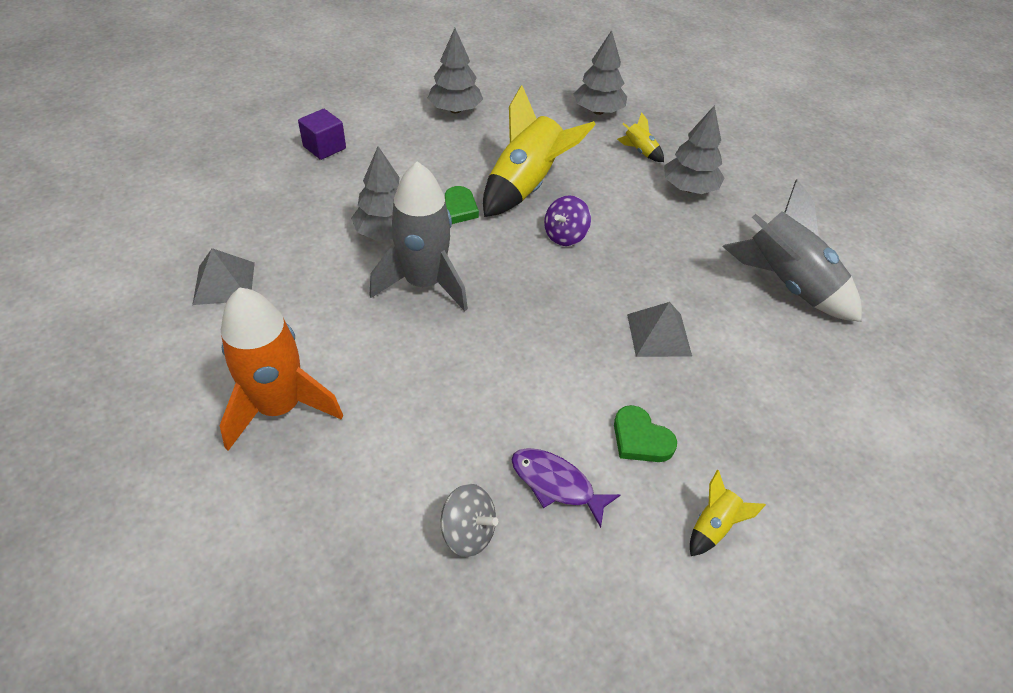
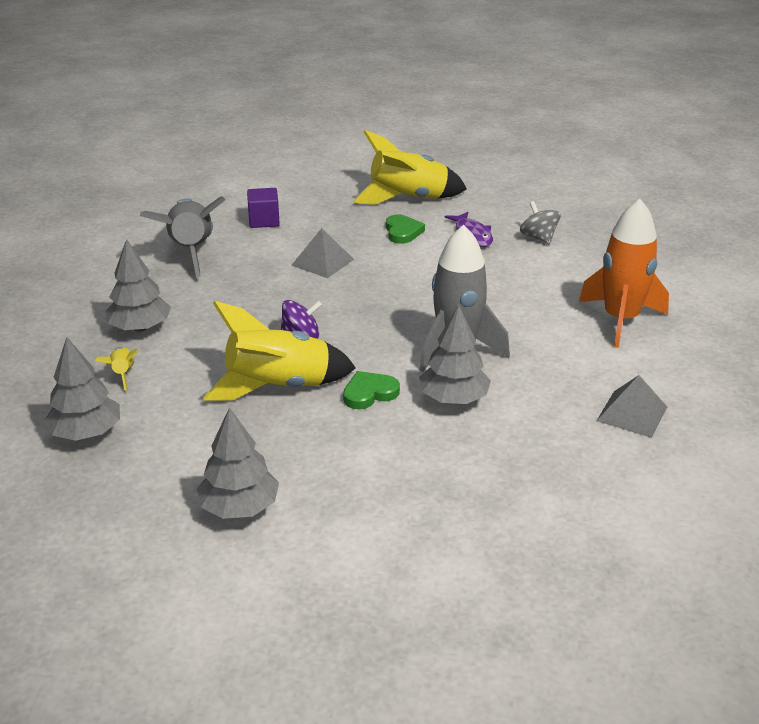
camera: 140 degrees left, 15 degrees down
purple cube [298,109,346,160] -> purple cube moved to [247,188,280,228]
yellow rocket [690,470,766,556] -> yellow rocket [353,130,467,205], size x2.28

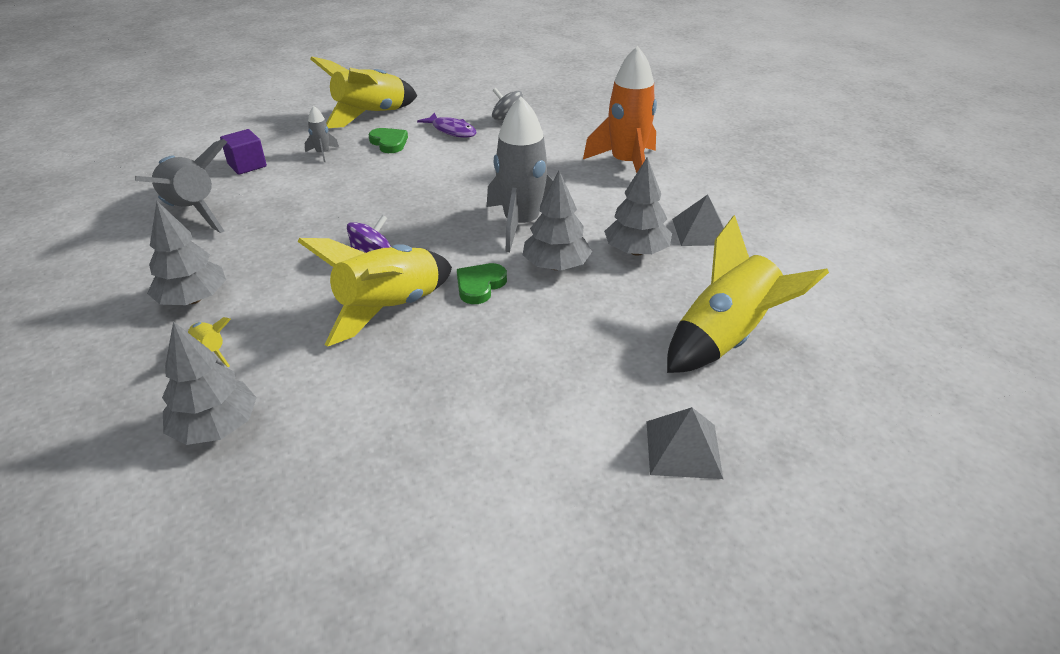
camera: 30 degrees left, 5 degrees up
grey tree [197,407,279,519] -> grey tree moved to [604,157,672,256]
grey pyramid [291,228,354,278] -> grey pyramid moved to [646,407,723,479]
none -> grey rocket [305,106,339,162]
none -> yellow rocket [667,215,829,373]

